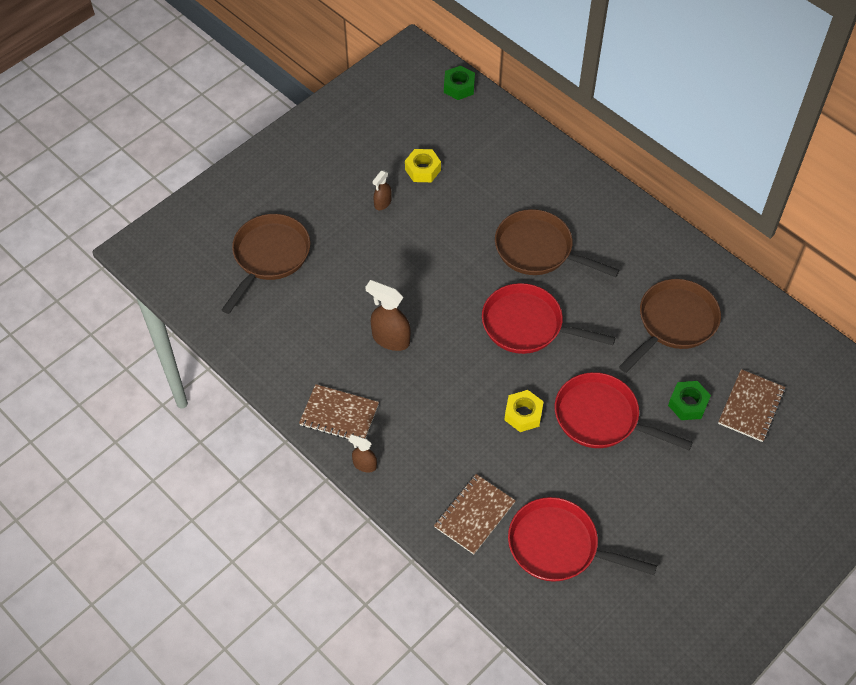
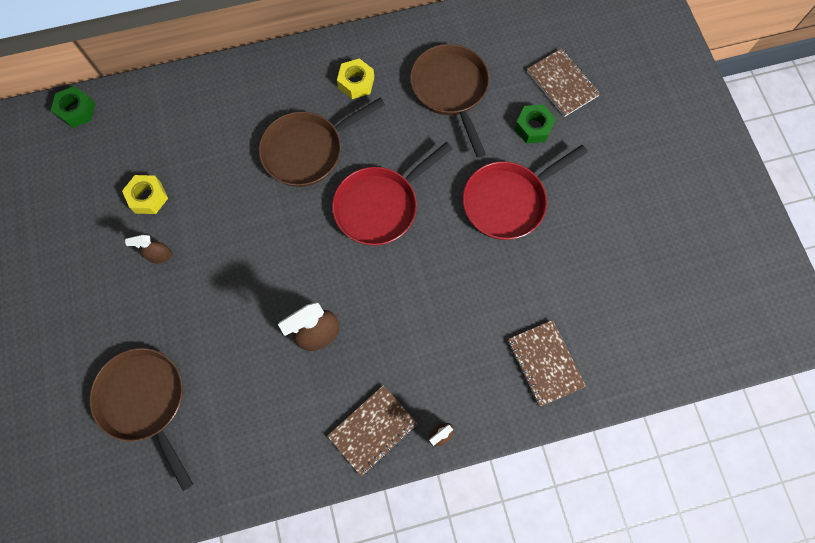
camera: 60 degrees left, 15 degrees up
brown spray bottle [372,171,392,210] -> brown spray bottle turned 105 degrees clockwise [125,235,172,263]
yellow nut [505,390,544,432] -> yellow nut moved to [337,58,374,99]
red pan [508,497,657,582] -> none

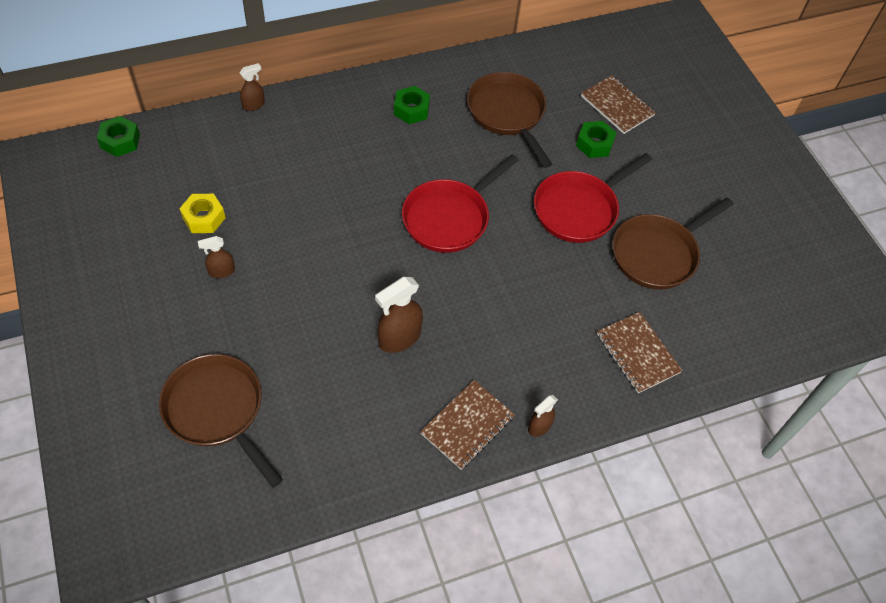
camera: 10 degrees left, 15 degrees down
brown pan [259,98,385,187] -> brown pan moved to [612,197,734,289]
yellow nut [337,58,374,99] -> green nut [394,86,430,124]
none -> brown spray bottle [239,63,265,111]

